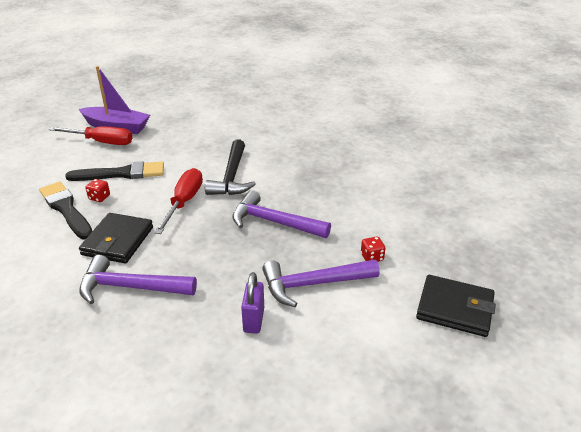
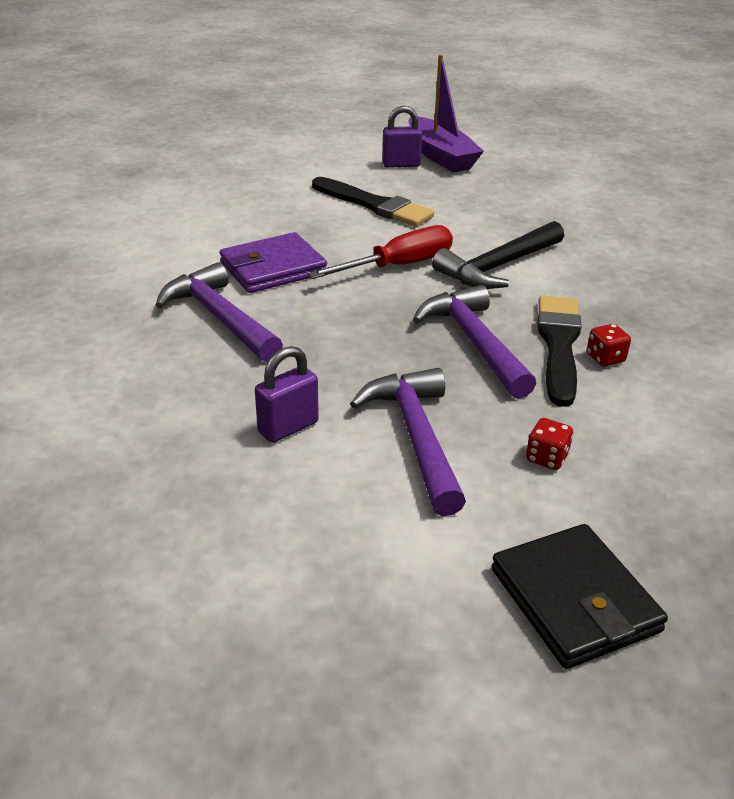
camera: 45 degrees right, 0 degrees up
black brush [39,182,92,240] -> black brush moved to [538,295,581,407]
red screwdriver [48,126,132,145] -> purple padlock [382,106,422,168]
black wallet [79,213,153,263] -> purple wallet [220,232,327,293]
red dice [86,179,110,202] -> red dice moved to [587,324,631,366]
purple hammer [262,259,379,307] -> purple hammer turned 45 degrees clockwise [350,368,466,516]

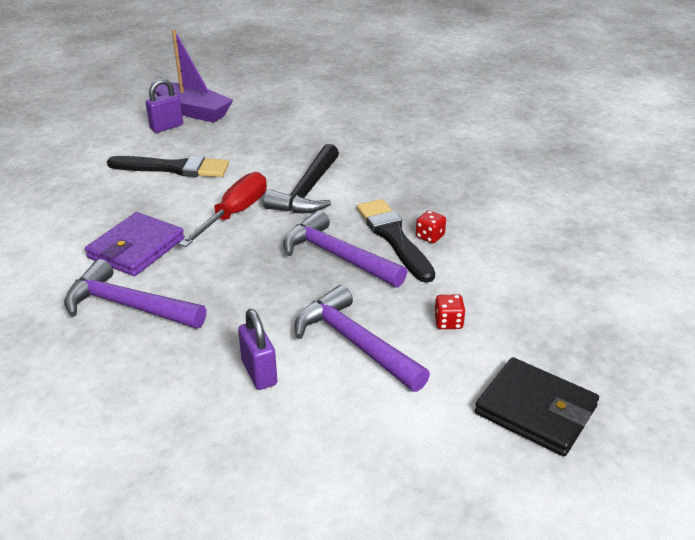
camera: 30 degrees left, 0 degrees up
purple padlock [255,346,319,443] -> purple padlock turned 45 degrees counterclockwise [238,309,277,390]

